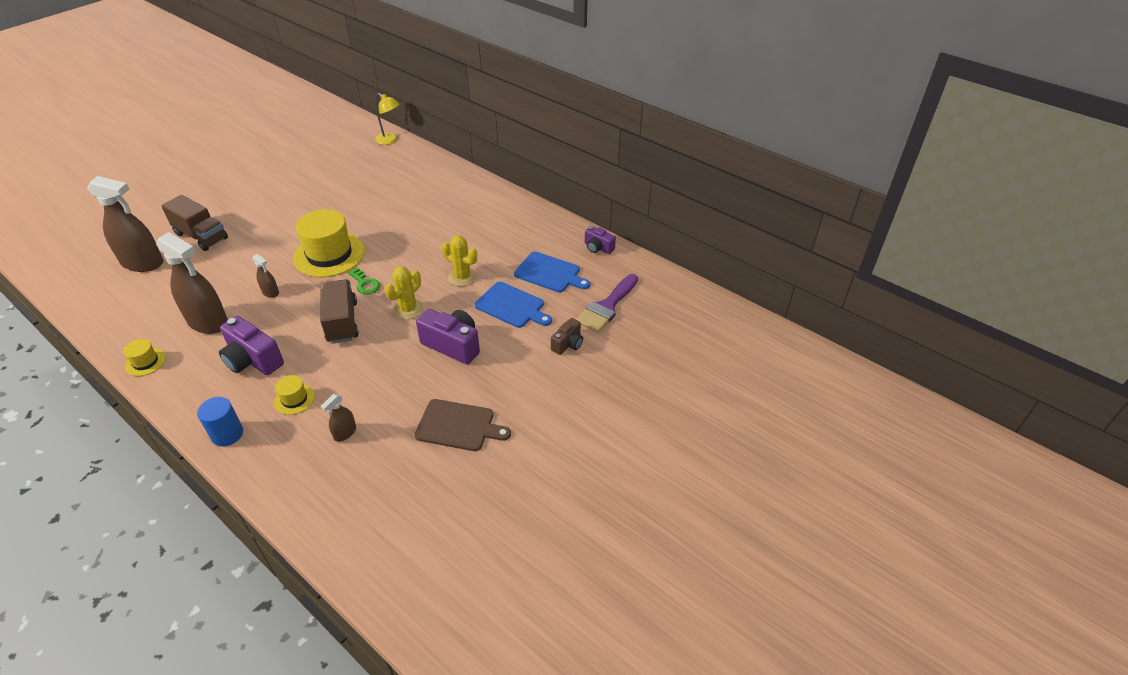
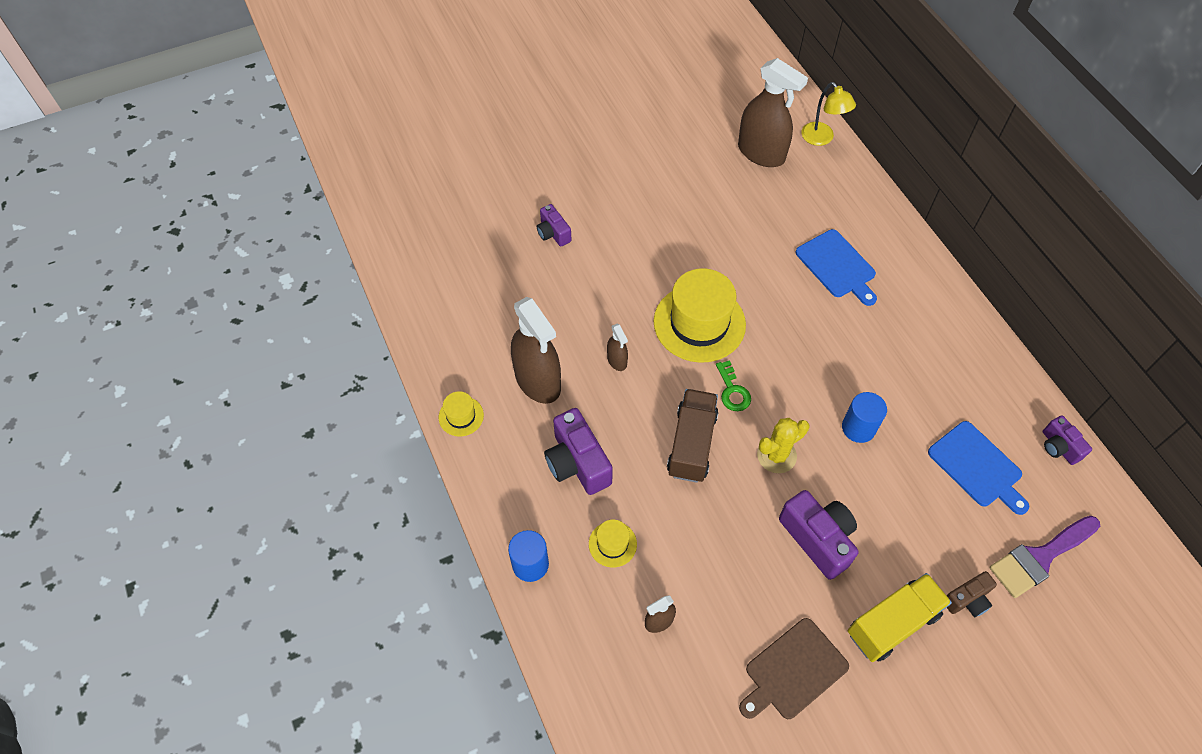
camera: 25 degrees right, 15 degrees up
brown spray bottle [87,176,163,272] -> brown spray bottle moved to [738,58,808,167]
brown truck [161,195,228,251] -> purple camera [537,204,572,247]
brown cutting board [414,399,511,451] -> brown cutting board turned 105 degrees clockwise [739,618,849,719]
yellow cactus [441,235,477,286] -> blue cylinder [842,392,887,443]
blue cutting board [474,282,552,328] -> blue cutting board moved to [796,229,877,306]
none -> yellow truck [848,573,952,662]

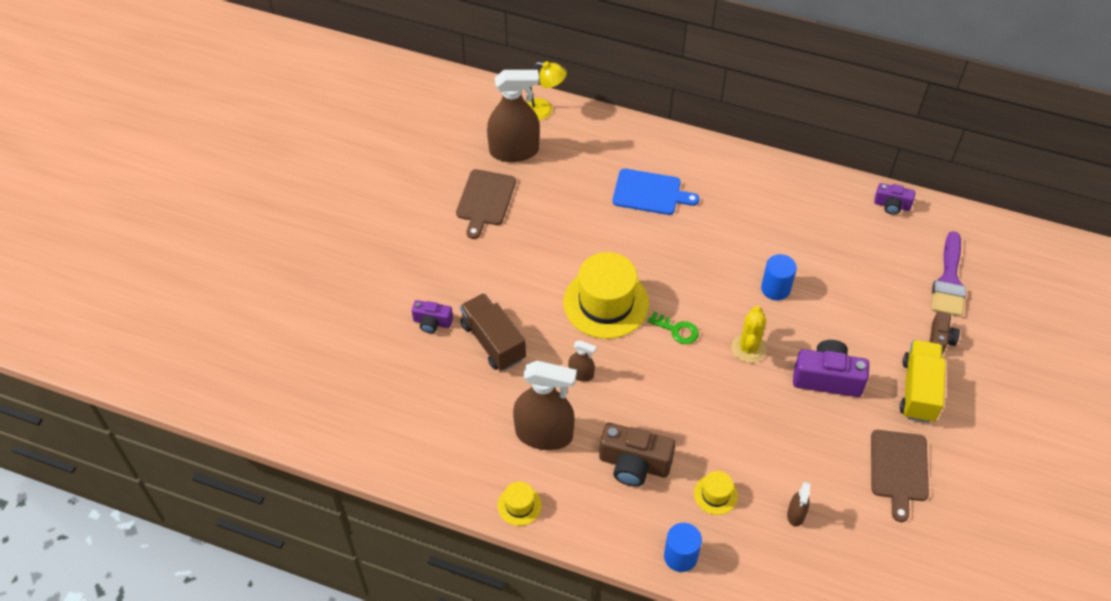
camera: 45 degrees left, 5 degrees down
purple camera [544,408,613,495] -> brown camera [599,423,676,487]
brown truck [667,389,718,483] -> brown truck moved to [460,293,526,371]
blue cutting board [928,421,1029,515] -> none
none -> brown cutting board [456,169,516,239]

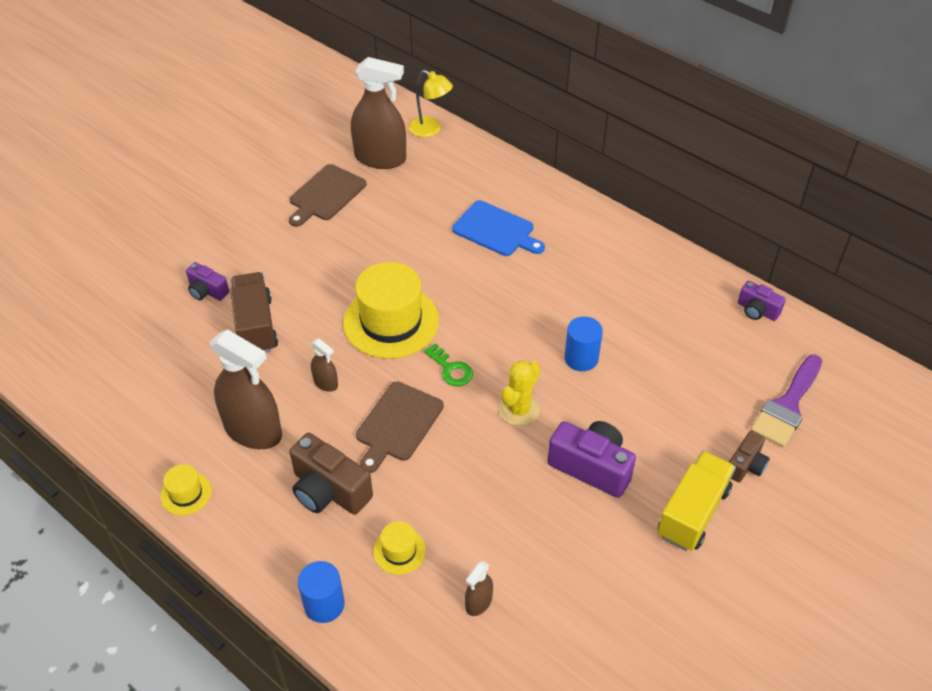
camera: 20 degrees right, 5 degrees down
brown cutting board [871,430,929,522] -> brown cutting board moved to [356,382,444,473]

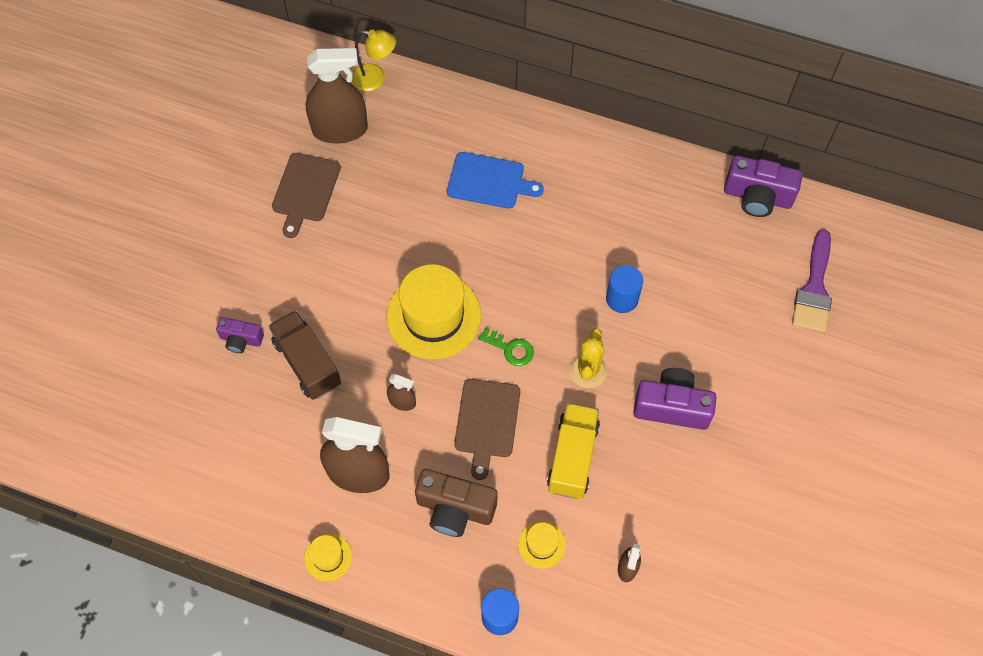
camera: 20 degrees left, 15 degrees up
yellow truck [657,451,736,551] -> yellow truck moved to [547,403,600,499]
brown camera [729,431,770,482] -> none
purple camera [738,281,786,321] -> purple camera [724,155,803,217], size x1.72

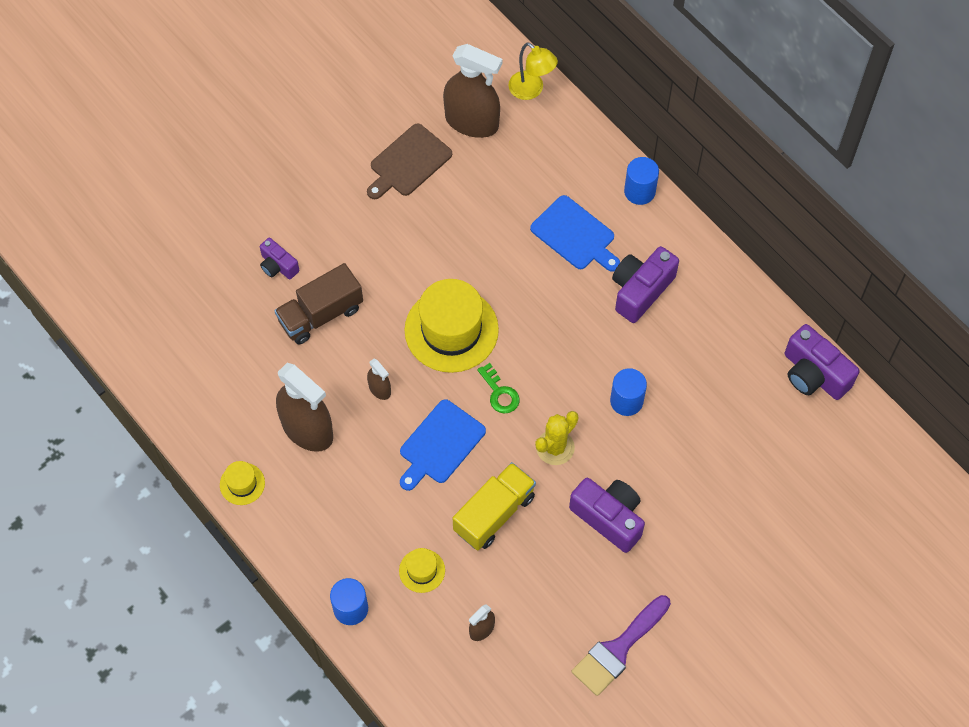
camera: 30 degrees right, 0 degrees up
brown truck [268,310,341,400] -> brown truck turned 120 degrees counterclockwise [274,263,363,344]
brown camera [415,469,497,537] -> none
brown cutting board [454,379,520,480] -> blue cutting board [400,399,486,491]
purple brush [792,229,832,333] -> purple brush moved to [572,595,671,696]
none -> purple camera [612,246,679,323]
none -> blue cylinder [624,157,659,205]

